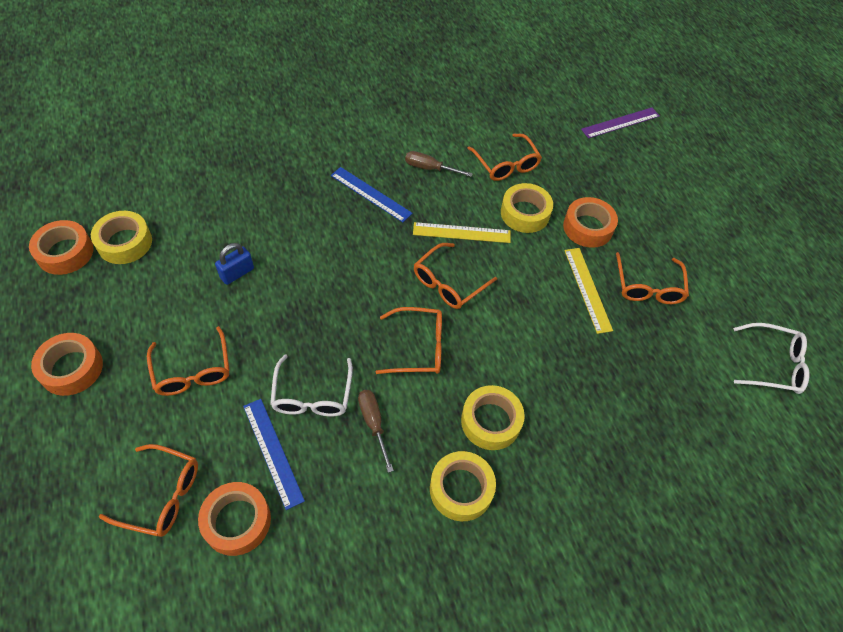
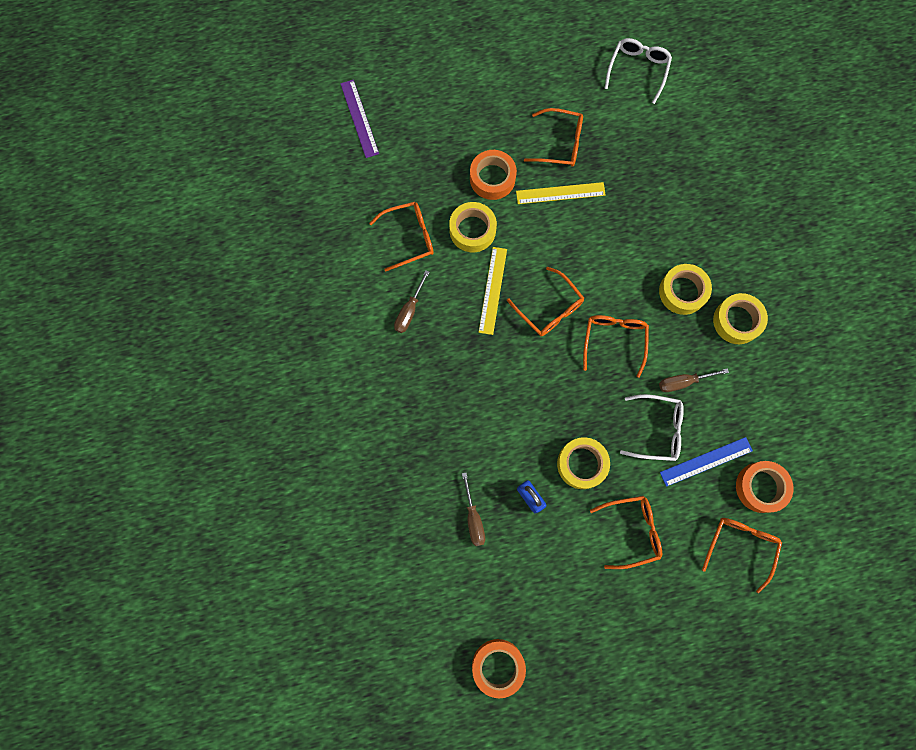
camera: 80 degrees left, 20 degrees up
orange tape [31,333,103,396] -> none
yellow tape [91,211,152,264] -> yellow tape moved to [557,437,610,489]
blue ruler [331,167,412,222] -> none
none -> brown screwdriver [462,473,485,546]

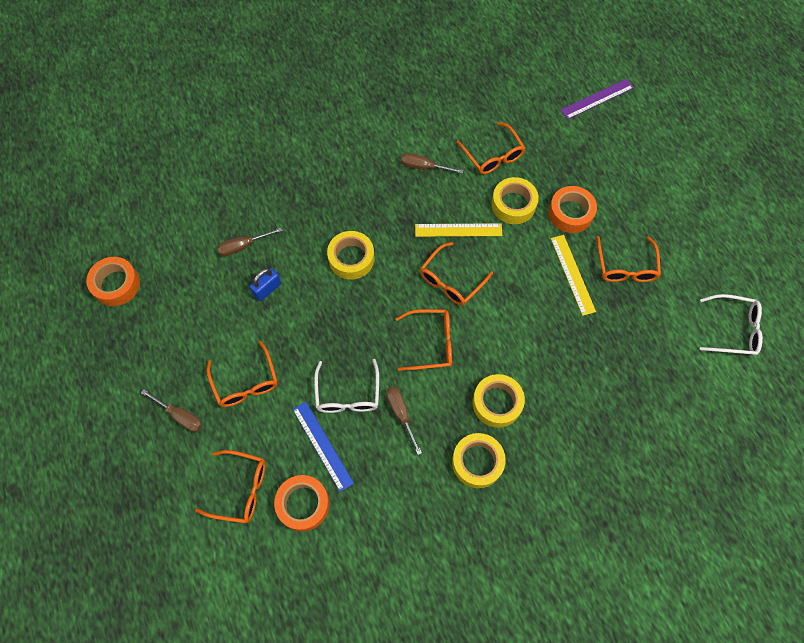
camera: 80 degrees right, 10 degrees down
yellow tape [557,437,610,489] -> yellow tape moved to [327,231,374,280]
none -> brown screwdriver [141,389,202,432]

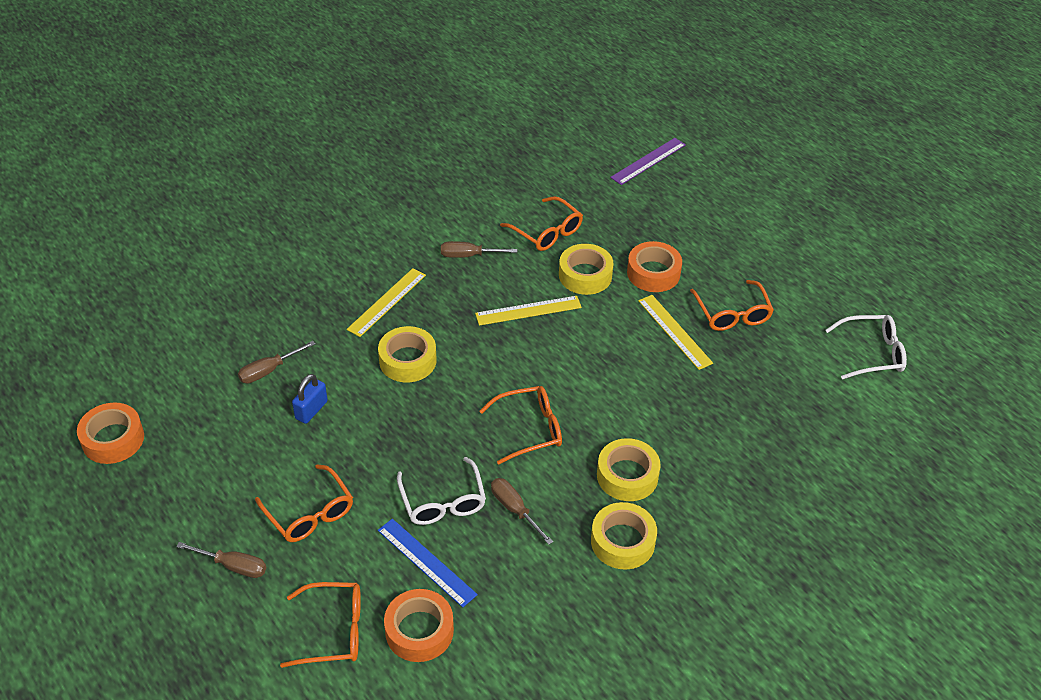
camera: 15 degrees left, 20 degrees down
orange glasses [420,242,493,306] -> none
none -> yellow ruler [347,268,426,337]

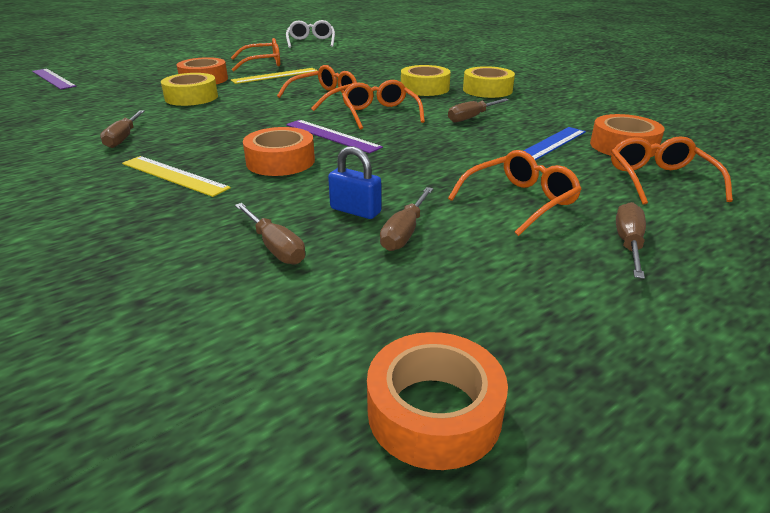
camera: 90 degrees left, 15 degrees down
yellow tape [378,326,436,383] -> orange tape [243,127,315,176]
white glasses [397,457,486,525] -> none
yellow ruler [475,296,582,326] -> none
orange glasses [500,196,583,251] -> orange glasses moved to [277,65,357,111]
none -> purple ruler [286,120,383,153]
none -> brown screwdriver [380,187,433,251]

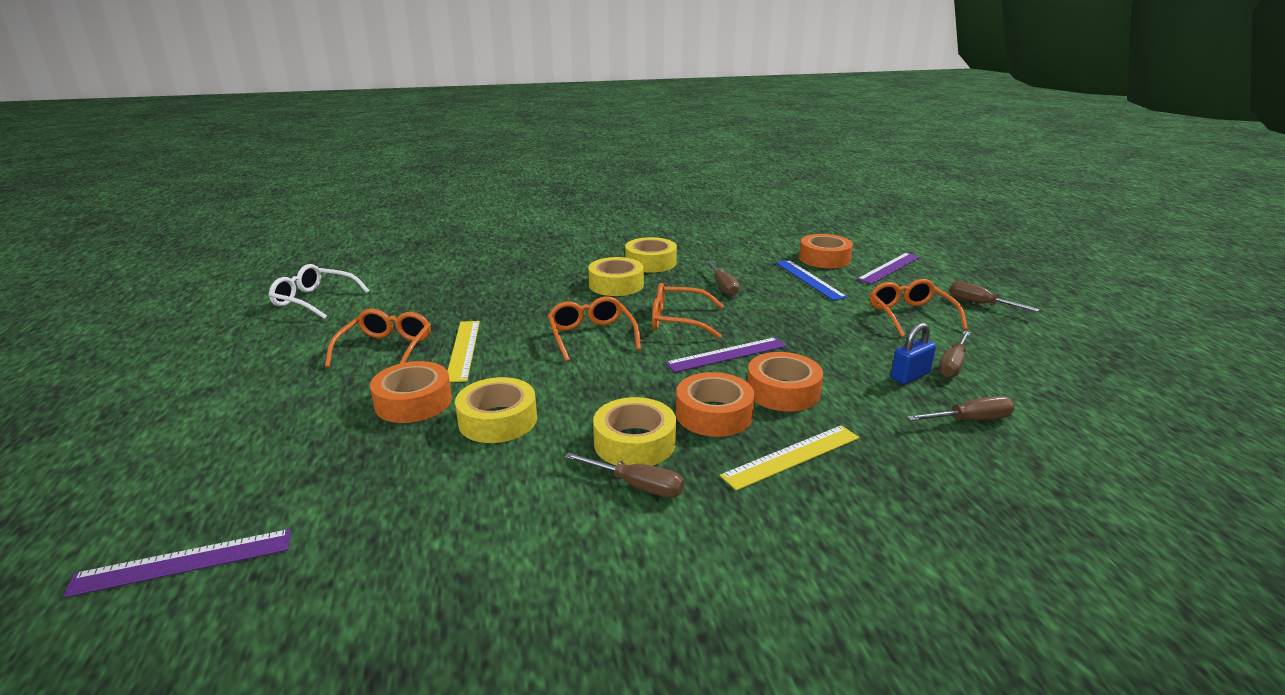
camera: 65 degrees left, 5 degrees down
orange tape [367,332,508,470] -> orange tape moved to [676,372,755,437]
brown screwdriver [380,187,433,251] -> brown screwdriver turned 75 degrees clockwise [938,331,970,378]
orange glasses [611,136,733,205] -> purple ruler [857,253,921,284]
none -> yellow tape [593,397,676,466]

